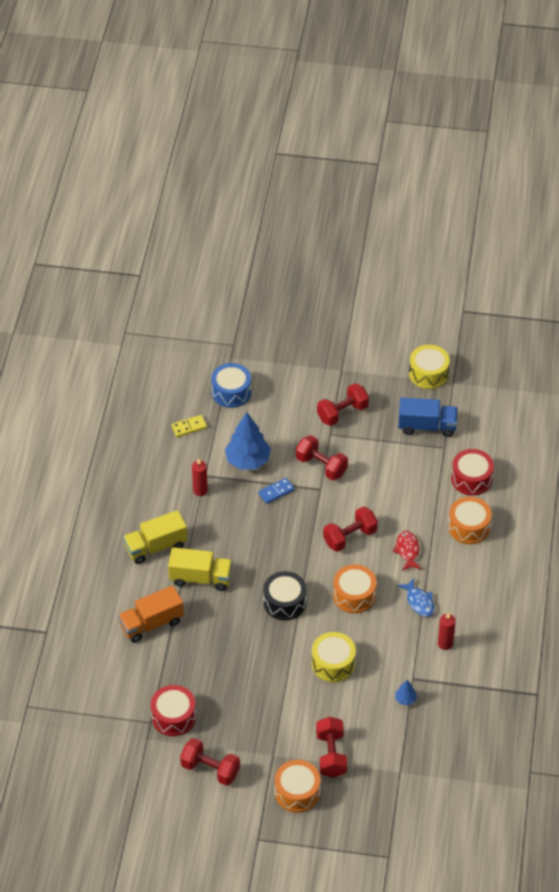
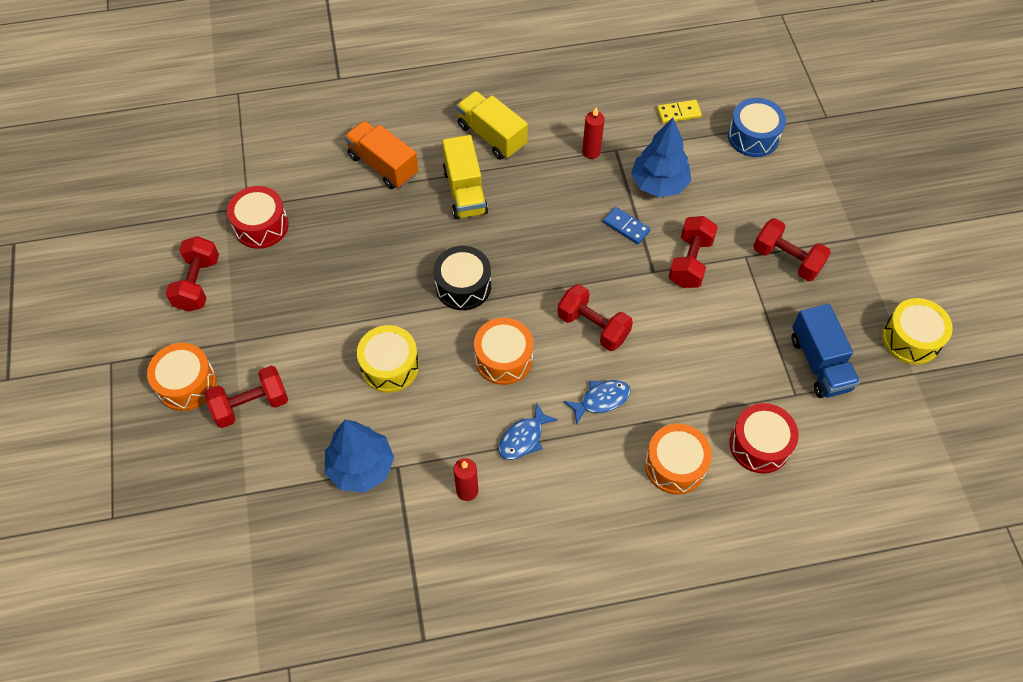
camera: 70 degrees right, 10 degrees up
yellow domino [171,415,207,437] -> yellow domino turned 60 degrees counterclockwise [657,100,702,123]
red fish [392,531,422,571] -> blue fish [564,380,631,425]
blue tree [395,680,417,705] -> blue tree [325,420,394,493], size x2.26

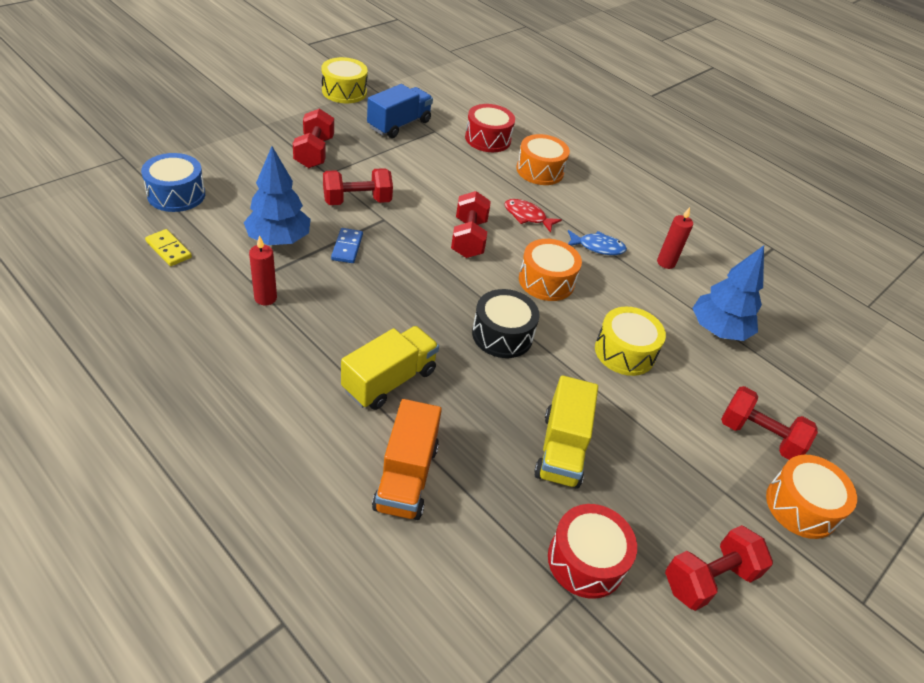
camera: 130 degrees left, 15 degrees down
yellow truck [456,91,528,159] -> yellow truck moved to [534,375,598,489]
blue fish [564,380,631,425] -> red fish [505,199,562,233]

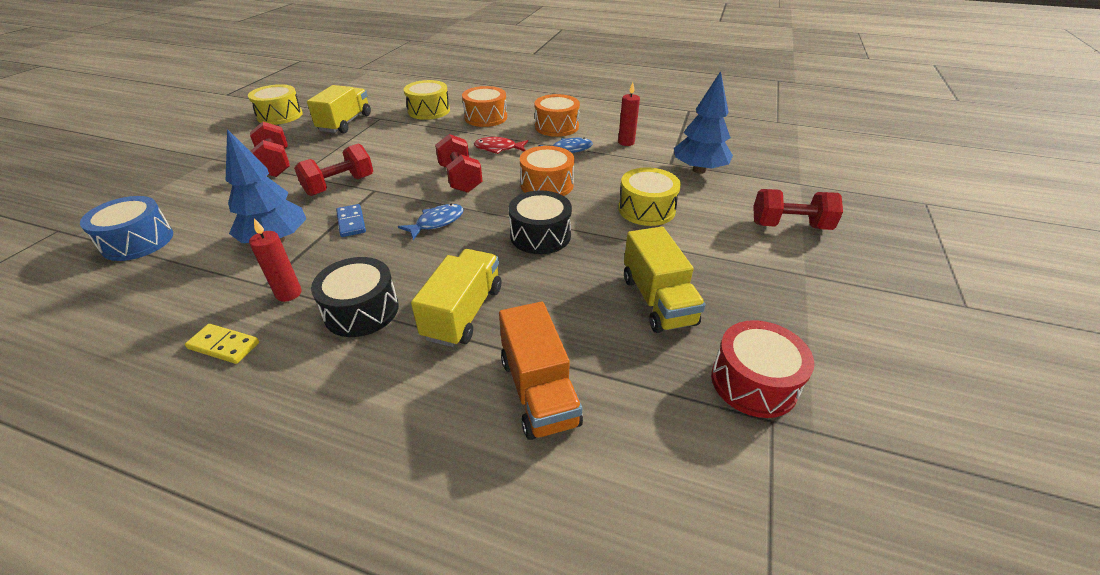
camera: 20 degrees left, 5 degrees down
yellow domino [145,229,192,266] -> yellow domino moved to [185,324,259,364]
blue truck [367,84,433,138] -> yellow truck [307,85,371,134]
red drum [465,104,515,152] -> yellow drum [404,80,450,120]
red dumbbell [665,525,773,611] -> none
orange drum [766,455,857,539] -> orange drum moved to [534,94,580,137]
none -> black drum [311,257,399,337]
none -> blue fish [398,204,464,240]

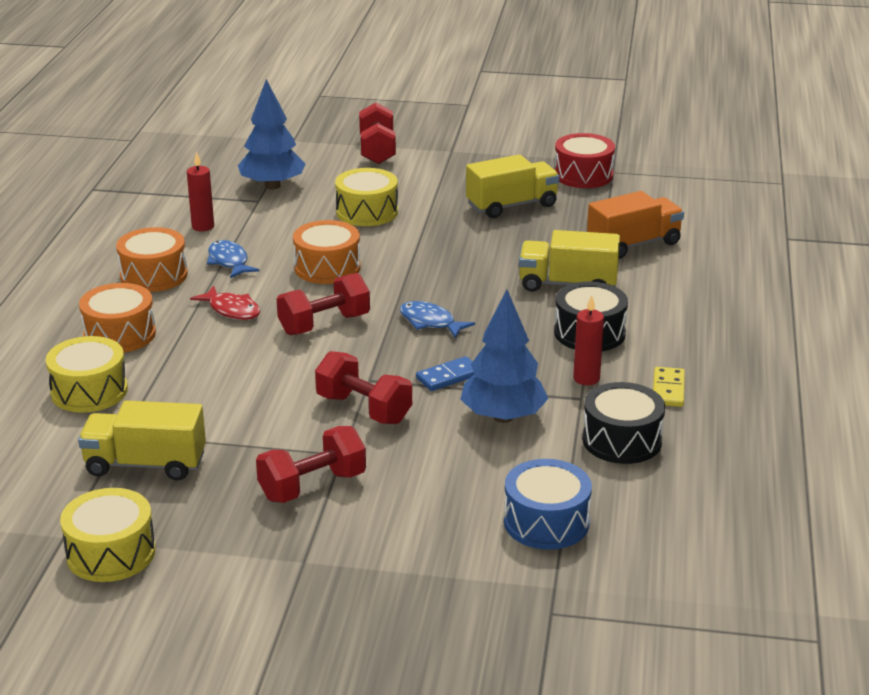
camera: 100 degrees left, 10 degrees down
red fish [474,137,528,154] -> red fish turned 45 degrees counterclockwise [190,286,260,320]
black drum [509,190,572,254] -> black drum moved to [582,382,665,464]

